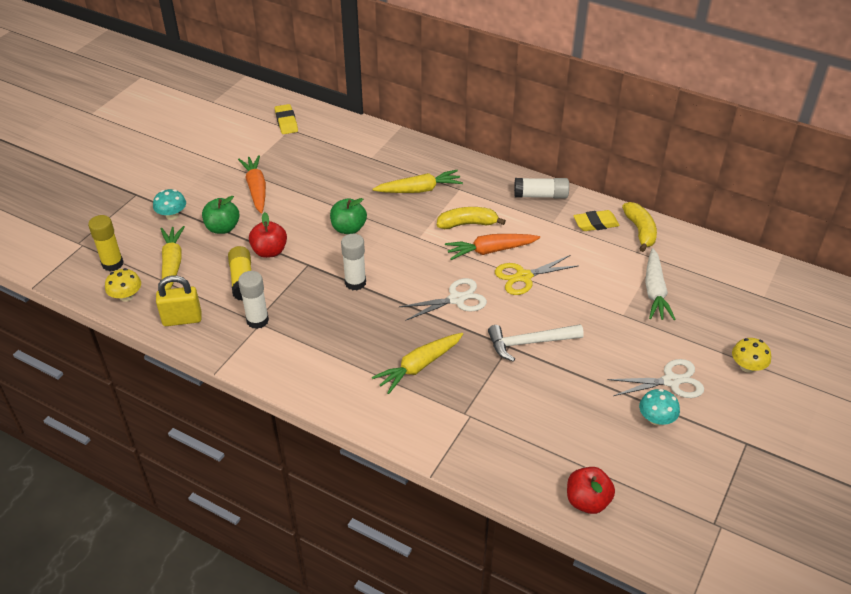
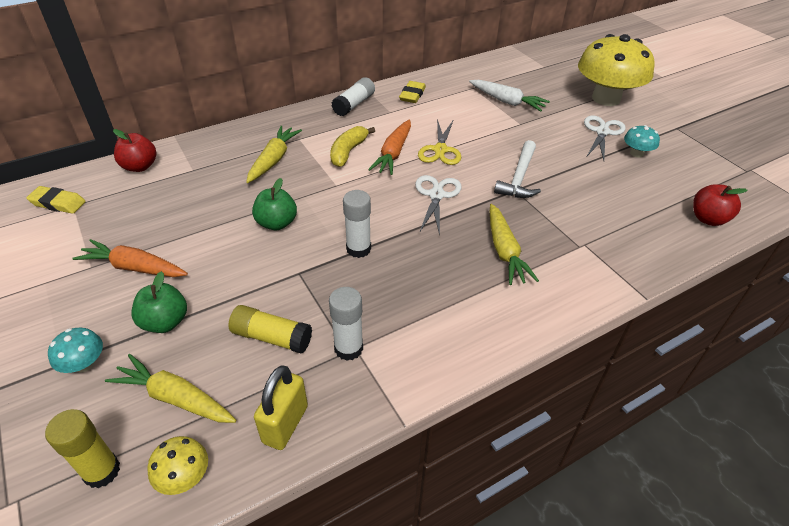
camera: 60 degrees left, 0 degrees up
red apple [249,212,287,258] -> red apple moved to [113,129,156,172]
yellow banana [622,202,657,252] -> none
yellow mushroom [732,338,771,373] -> yellow mushroom [578,34,654,106], size x2.39

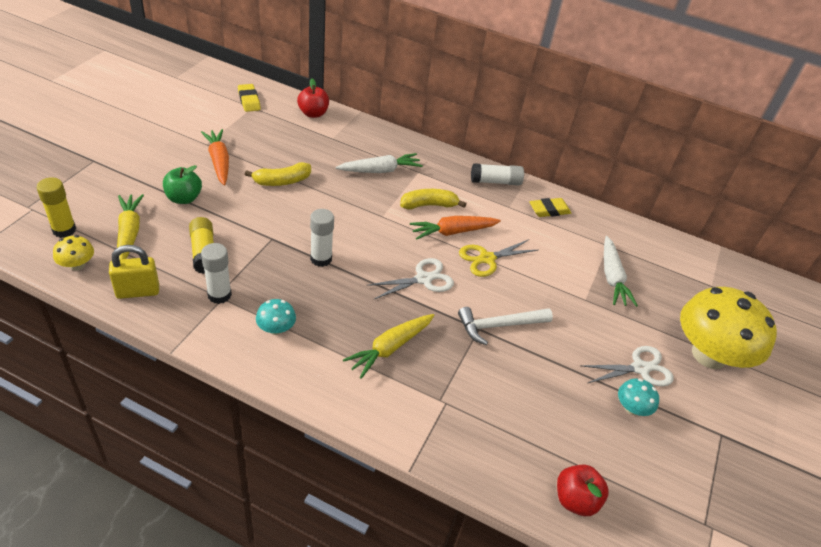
camera: 50 degrees right, 0 degrees up
turquoise mushroom [48,328,103,373] -> turquoise mushroom moved to [256,299,296,335]
yellow carrot [246,126,302,183] -> white carrot [336,153,423,173]
green apple [252,178,297,230] -> none
none -> yellow banana [245,162,311,186]

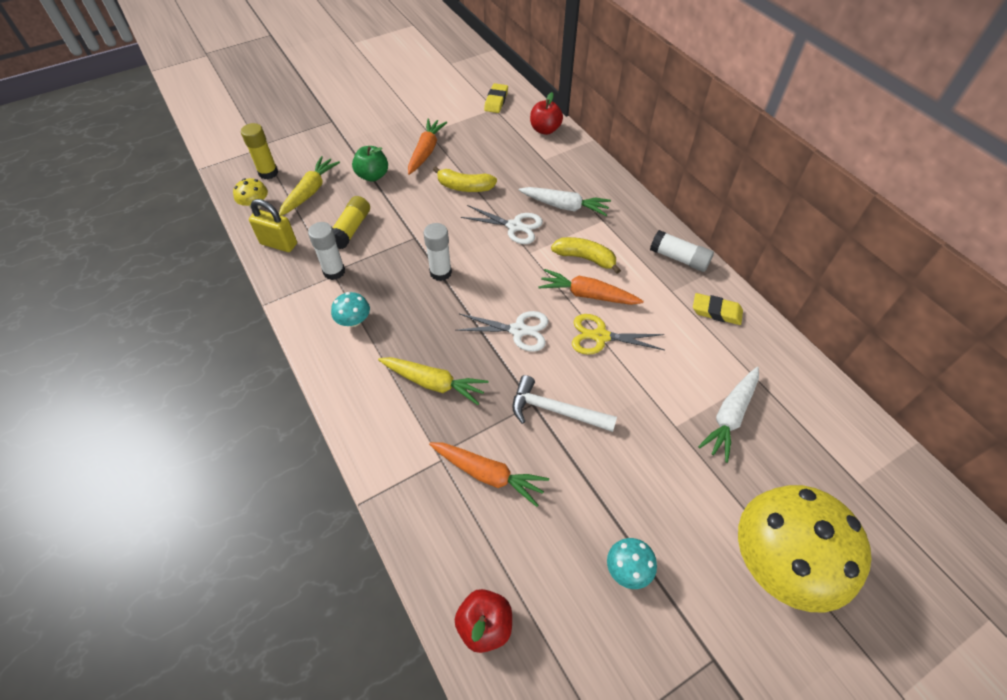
camera: 40 degrees right, 10 degrees up
yellow carrot [343,314,434,379] -> yellow carrot turned 150 degrees counterclockwise [378,357,488,405]
white scissors [580,346,674,387] -> white scissors moved to [461,205,543,244]
none -> orange carrot [429,442,549,507]

